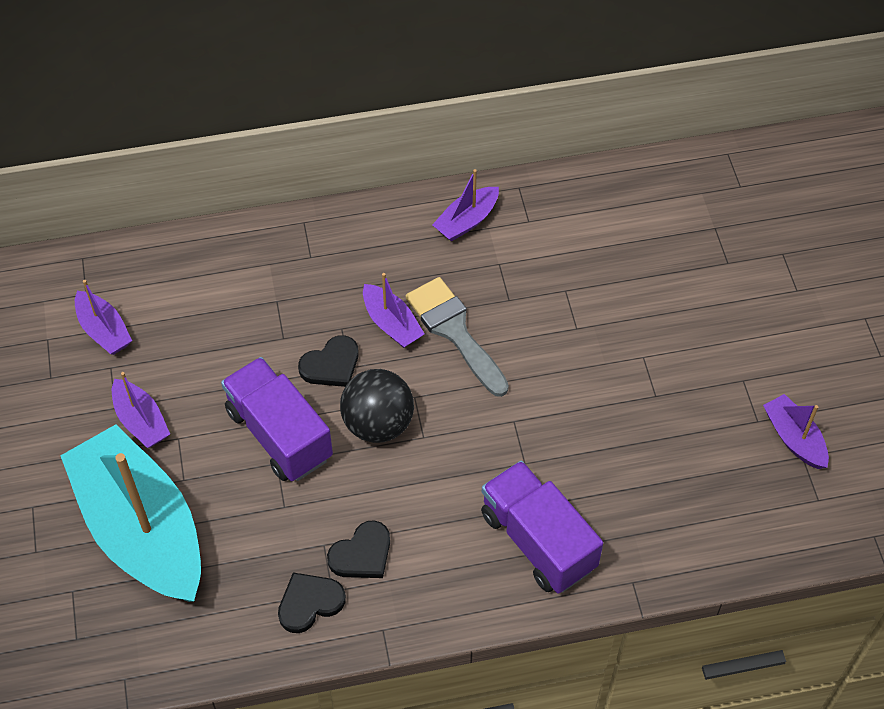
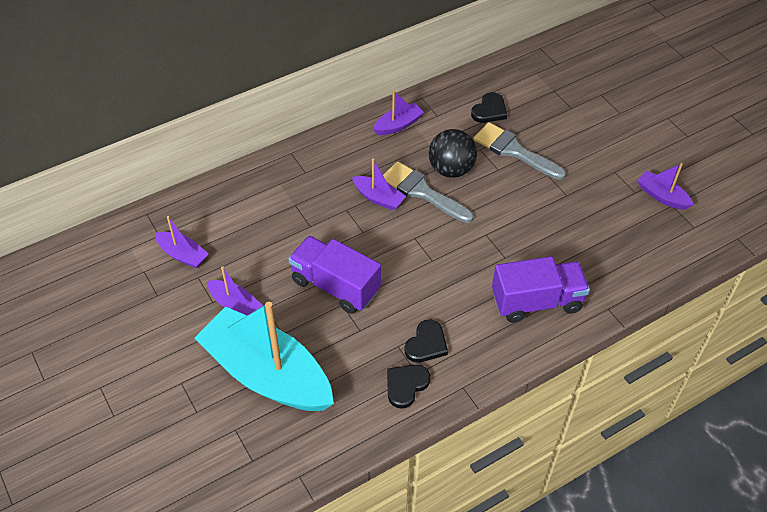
camera: 20 degrees left, 5 degrees down
black heart [298,335,359,387] -> black heart moved to [471,92,507,123]
black ball [340,369,414,443] -> black ball moved to [429,129,477,178]
purple boat [432,169,499,242] -> purple boat turned 150 degrees counterclockwise [373,90,424,135]
purple truck [481,460,603,594] -> purple truck turned 135 degrees clockwise [492,256,590,323]
none -> grey brush [473,122,566,180]

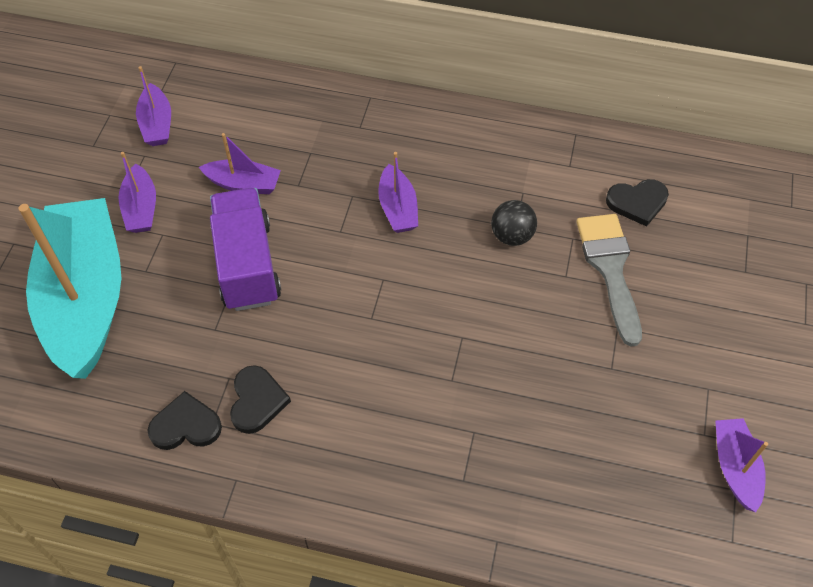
camera: 45 degrees right, 5 degrees up
purple boat [373,90,424,135] -> purple boat moved to [199,133,281,194]
grey brush [383,161,474,223] -> none
black heart [404,320,448,363] -> black heart turned 75 degrees counterclockwise [230,365,291,434]
black ball [429,129,477,178] -> black ball [491,200,537,246], size x0.65
purple truck [492,256,590,323] -> none

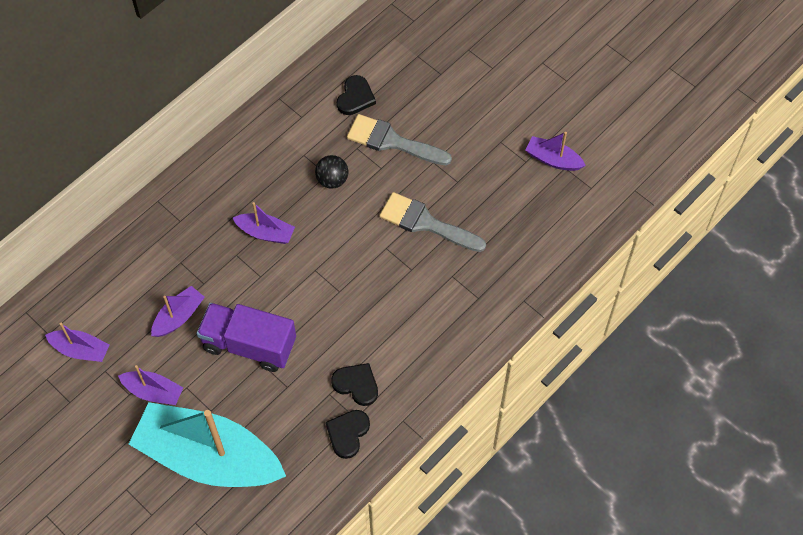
camera: 60 degrees left, 5 degrees up
none -> grey brush [379,192,486,252]

